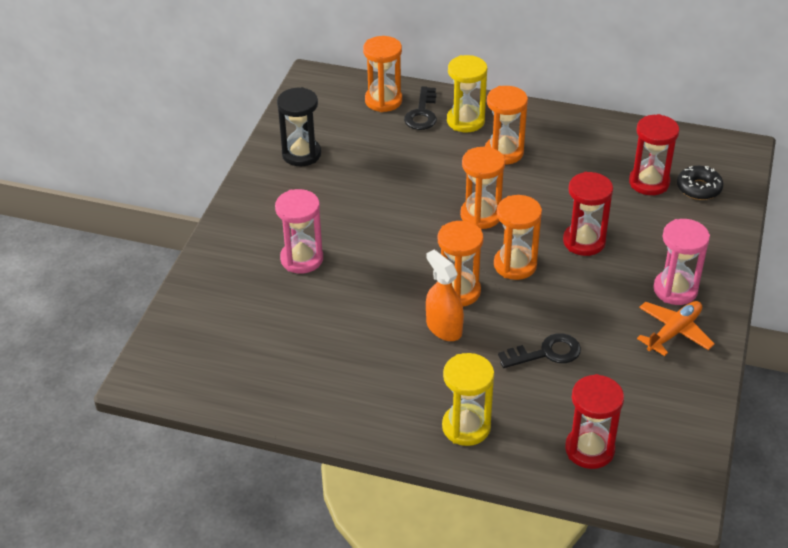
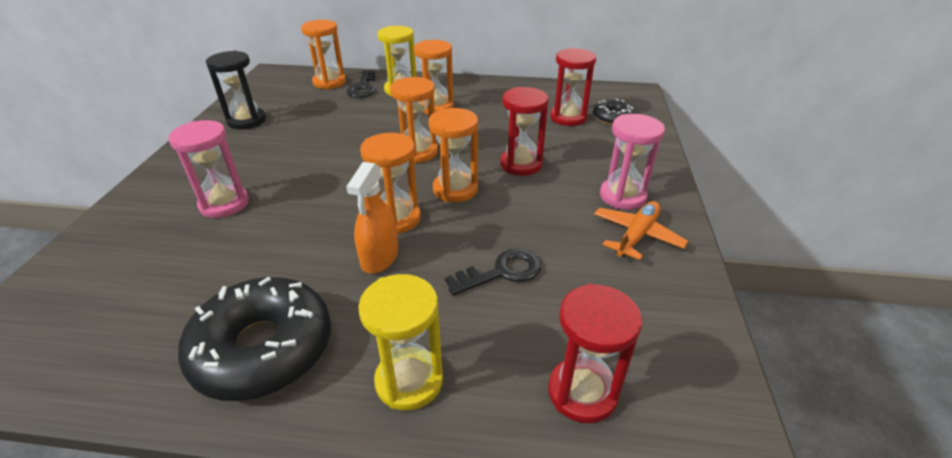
camera: 10 degrees left, 5 degrees down
orange spray bottle [426,250,464,341] -> orange spray bottle turned 120 degrees counterclockwise [346,162,398,274]
none -> black donut [178,277,331,401]

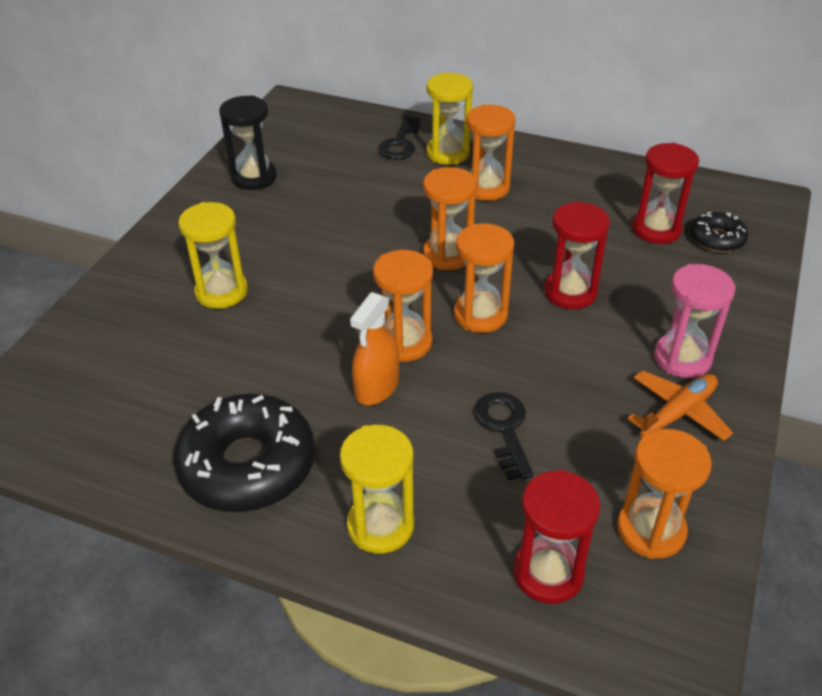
camera: 15 degrees right, 5 degrees up
pink hourglass [169,120,249,218] -> yellow hourglass [179,202,248,309]
orange hourglass [301,20,346,89] -> orange hourglass moved to [617,429,712,559]
black key [445,249,541,295] -> black key turned 90 degrees counterclockwise [474,392,533,480]

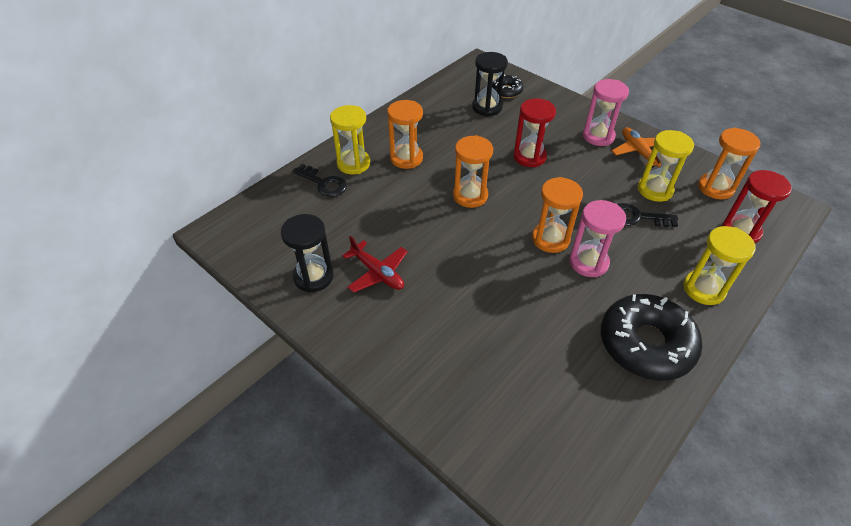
camera: 70 degrees left, 5 degrees up
yellow hourglass [179,202,248,309] -> yellow hourglass moved to [638,130,694,202]
orange spray bottle [350,292,399,405] -> pink hourglass [569,200,626,277]
orange hourglass [454,224,514,333] -> none
red hourglass [632,143,699,244] -> black hourglass [472,52,508,117]
none -> red plane [342,236,408,293]

